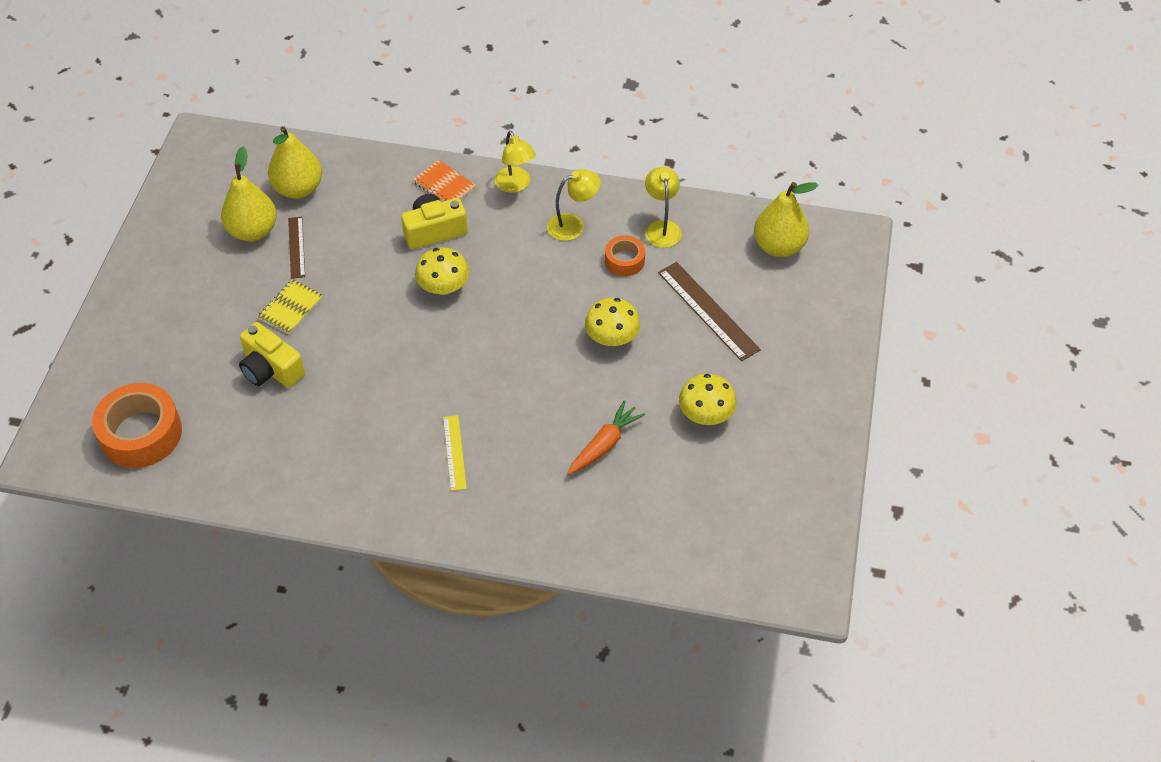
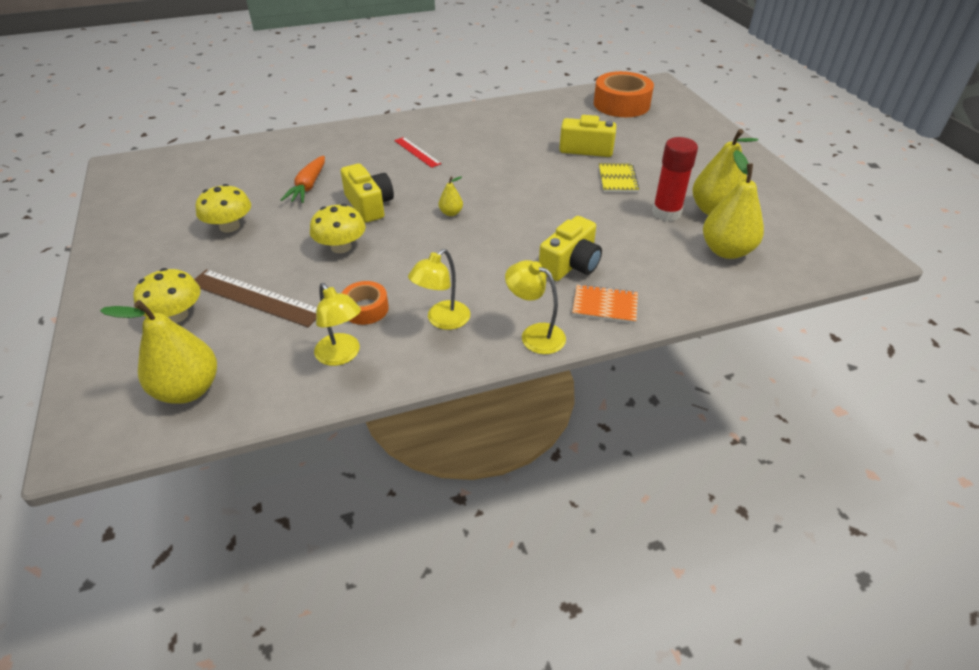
camera: 150 degrees right, 10 degrees down
brown ruler [288,217,305,279] -> red glue stick [652,137,698,221]
yellow mushroom [415,247,469,295] -> yellow mushroom moved to [133,268,201,323]
yellow ruler [443,415,467,491] -> red ruler [394,137,442,168]
none -> yellow camera [341,164,394,223]
none -> yellow pear [439,176,463,216]

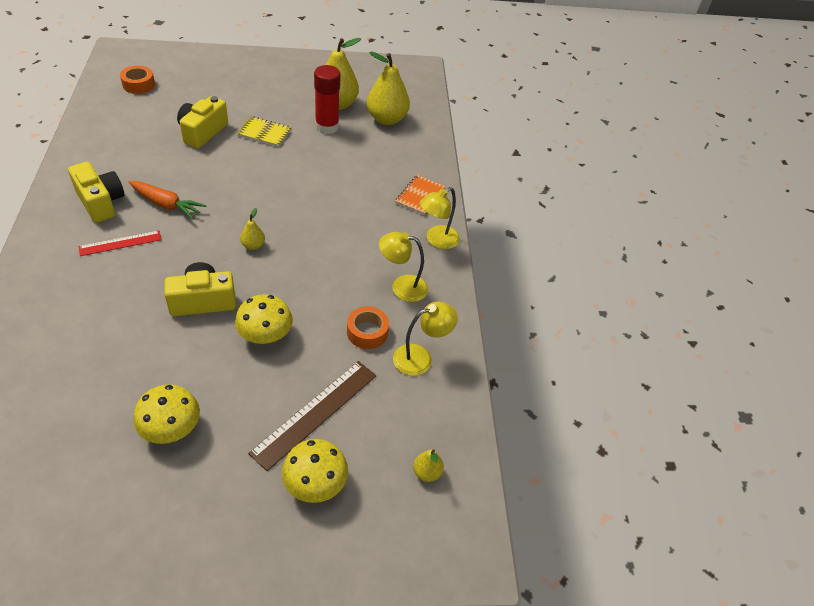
camera: 80 degrees left, 5 degrees up
yellow pear [100,300,217,404] -> yellow pear [413,449,444,482], size x0.46
orange carrot [281,156,325,203] -> orange carrot moved to [129,181,207,220]
yellow lamp [408,249,470,330] -> yellow lamp turned 135 degrees clockwise [379,232,428,302]
yellow camera [539,216,602,281] -> yellow camera moved to [68,162,124,223]
orange tape [594,71,654,117] -> orange tape [120,66,155,94], size x0.54

